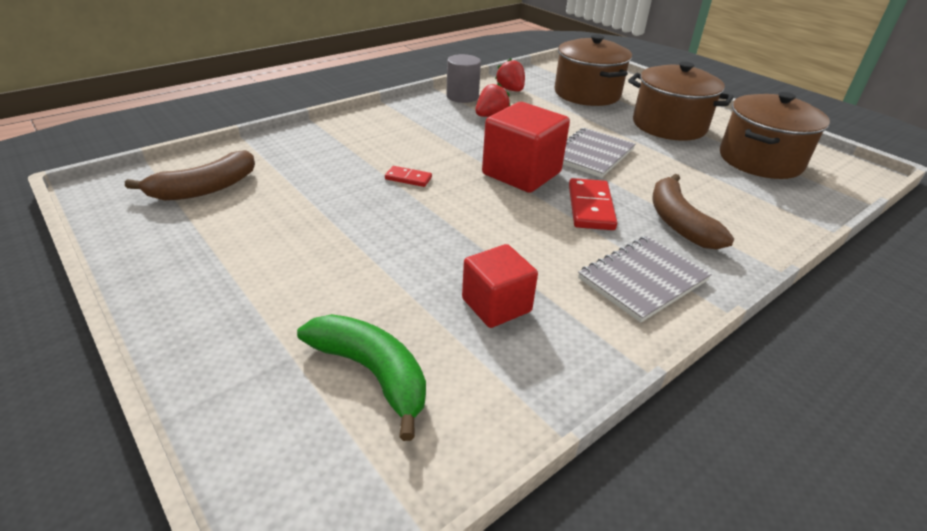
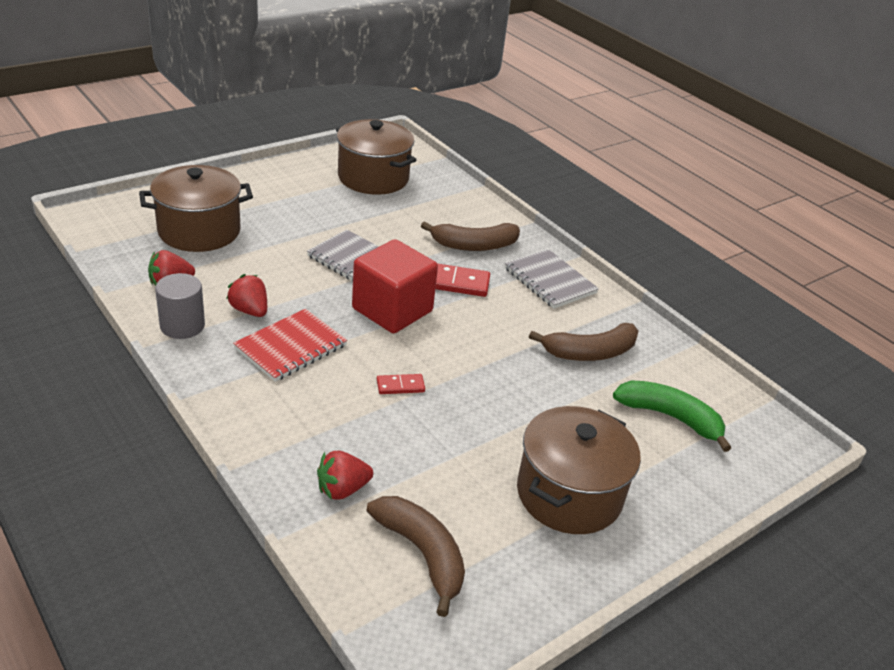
camera: 90 degrees left, 0 degrees up
green banana [297,314,426,441] -> green banana turned 75 degrees clockwise [613,380,731,452]
red domino [385,166,432,187] -> red domino turned 60 degrees clockwise [377,374,425,394]
red cube [462,244,538,328] -> brown banana [529,323,638,361]
brown pot [628,62,734,141] -> brown pot moved to [517,406,641,534]
none -> red notebook [233,309,347,382]
none -> red strawberry [317,451,373,500]

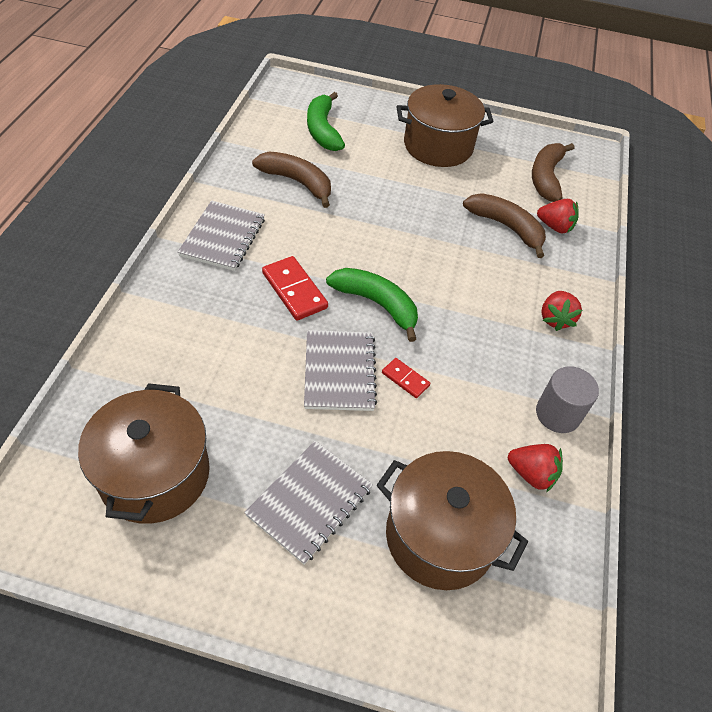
camera: 130 degrees left, 15 degrees up
red strawberry [226,274,267,317] -> red strawberry moved to [541,291,582,331]
red notebook [233,309,347,382] -> none
red cube [352,239,438,333] -> green banana [326,268,418,342]
red domino [377,374,425,394] -> red domino moved to [382,358,430,398]
brown banana [421,221,520,251] -> brown banana moved to [463,193,546,258]
none -> grey notebook [244,441,373,565]

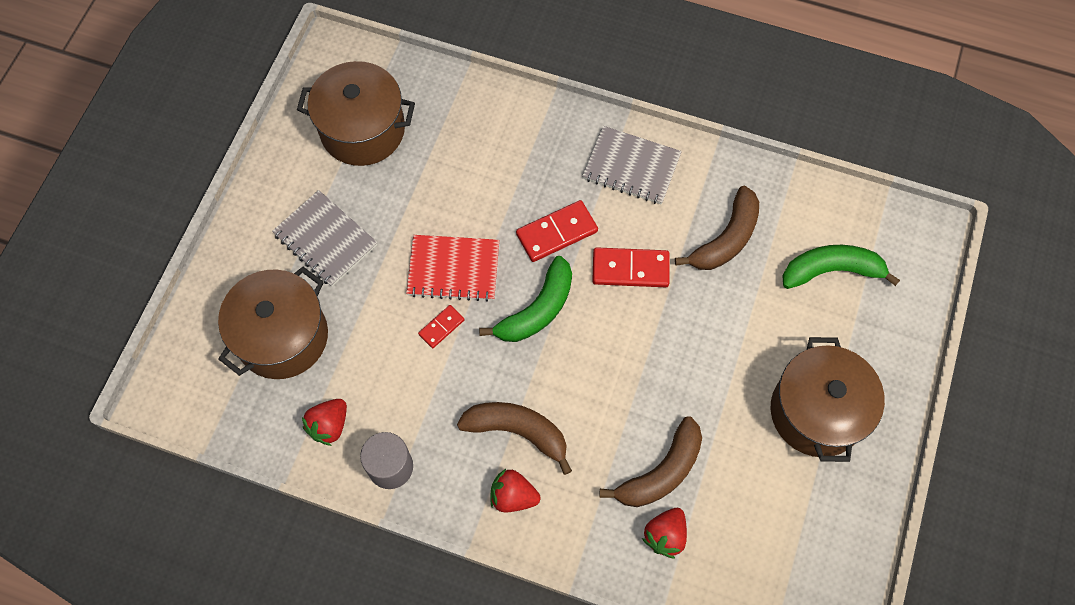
camera: 100 degrees right, 15 degrees up
grey notebook [304,330,377,411] -> red notebook [406,235,499,302]
brown banana [532,143,574,202] -> brown banana moved to [457,402,572,475]
none -> red domino [592,247,670,287]

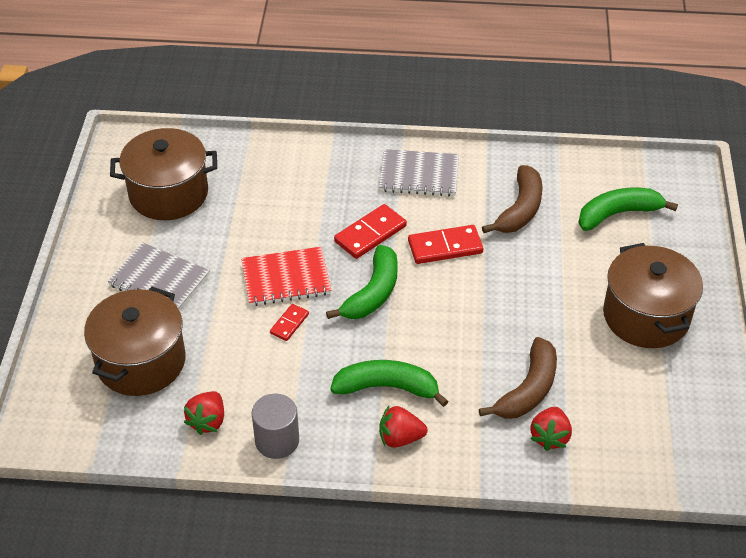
camera: 15 degrees left, 20 degrees down
brown banana [457,402,572,475] -> green banana [330,360,449,407]

